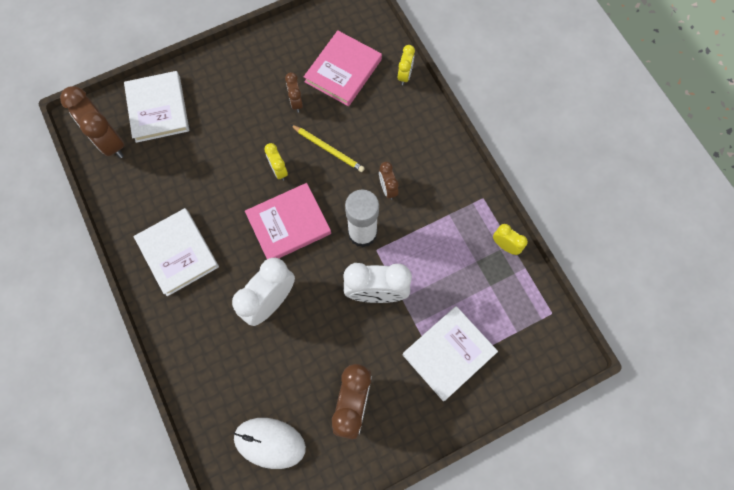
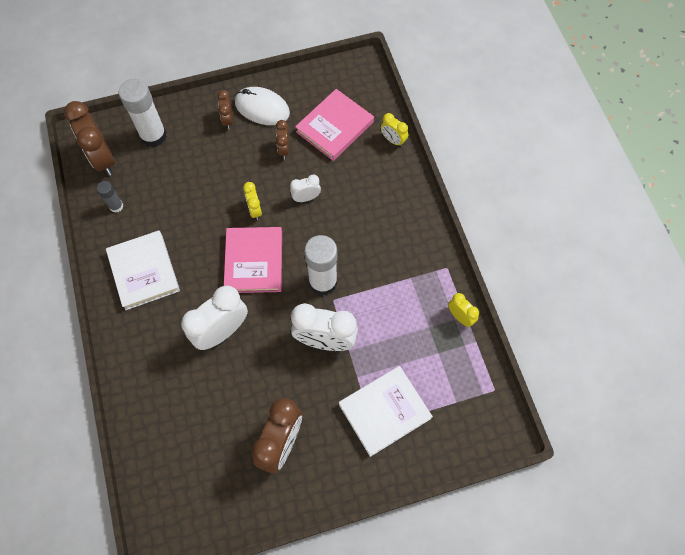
camera: 10 degrees right, 5 degrees down
white book [124,71,189,143] -> white glue stick [119,79,167,147]
white mouse [233,418,306,469] -> white mouse moved to [235,87,290,125]
pink book [245,183,331,259] -> pink book turned 75 degrees counterclockwise [224,227,282,293]
yellow pencil [290,124,365,172] -> white clock [290,175,321,202]
brown clock [379,162,398,200] -> brown clock moved to [217,90,233,129]
yellow clock [398,45,415,85] -> yellow clock turned 105 degrees clockwise [381,113,408,147]
none -> grey glue stick [97,181,123,213]

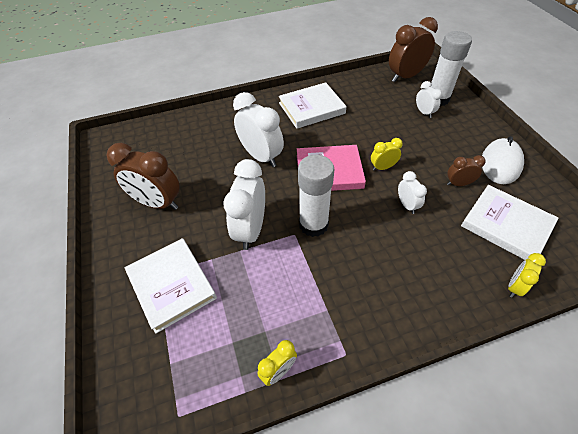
camera: 90 degrees right, 15 degrees down
grey glue stick [97,181,123,213] -> none
brown clock [217,90,233,129] -> none
pink book [295,89,374,161] -> white book [461,185,558,260]
none -> white clock [416,81,442,118]

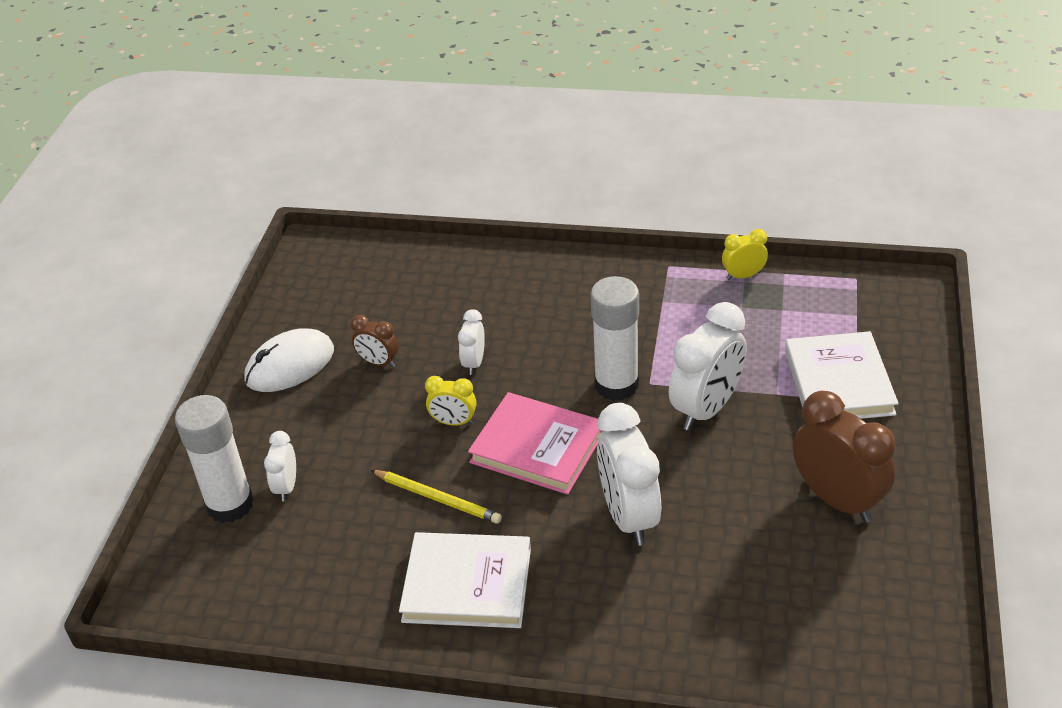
camera: 150 degrees left, 10 degrees down
brown clock [389,17,438,82] -> none
white book [461,185,558,260] -> none
yellow clock [508,253,546,298] -> none
none -> yellow pencil [371,470,502,524]

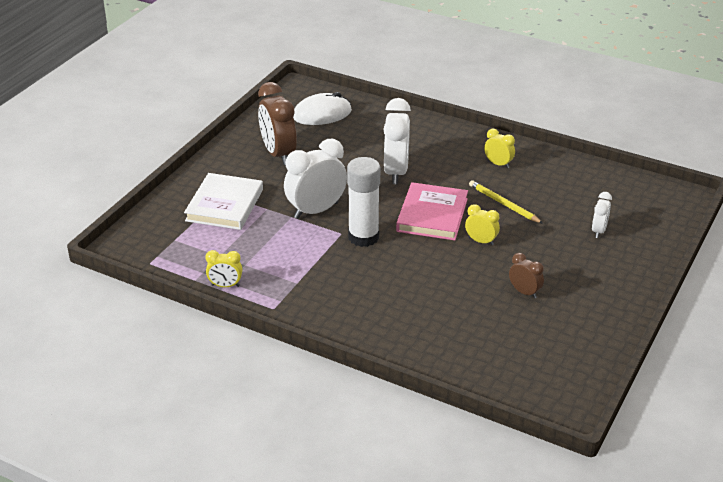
camera: 165 degrees left, 5 degrees down
white glue stick [175,395,254,523] -> none
white mouse [244,328,334,392] -> white mouse moved to [293,92,352,125]
white book [399,532,531,628] -> yellow clock [484,129,515,168]
white clock [458,309,485,375] -> none
pink book [468,392,603,495] -> pink book turned 60 degrees clockwise [396,182,468,240]

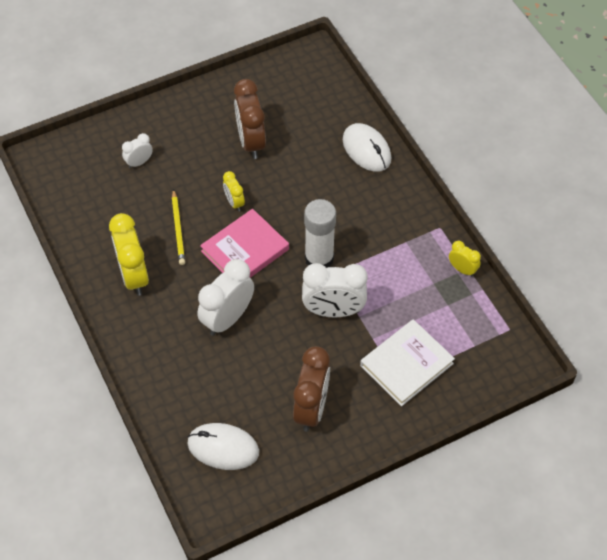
camera: 145 degrees left, 20 degrees up
yellow clock [484,129,515,168] -> yellow clock [109,213,149,296], size x1.94
brown clock [509,253,544,299] -> brown clock [234,79,266,159], size x1.94
none -> white mouse [343,123,391,172]

